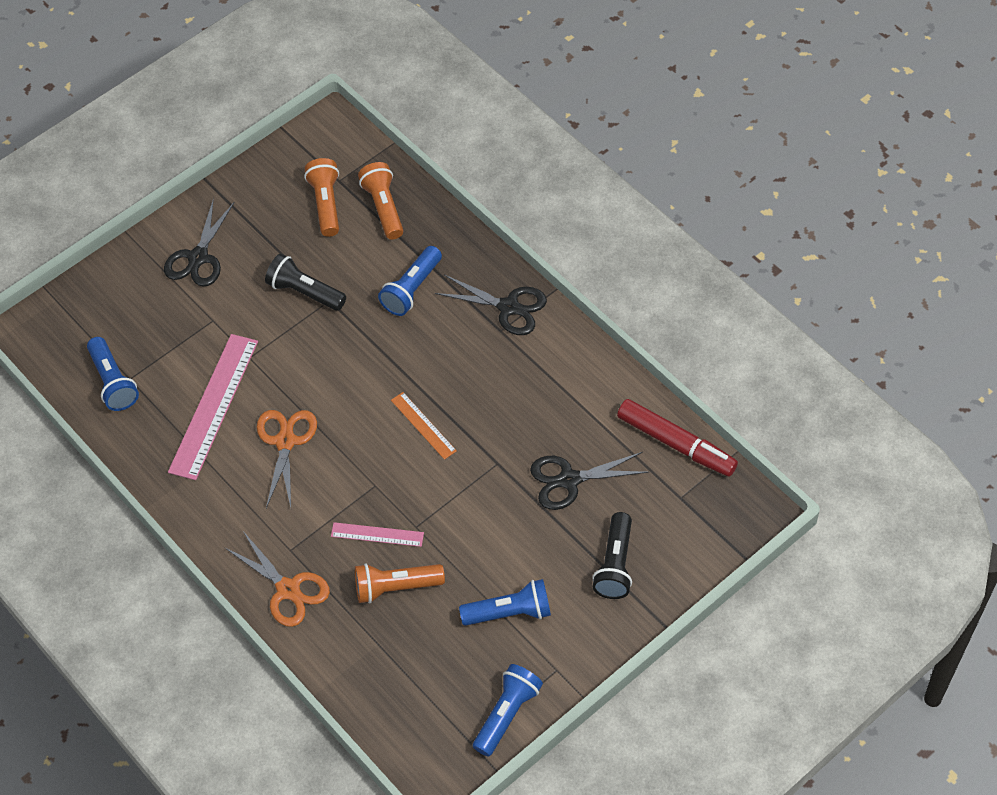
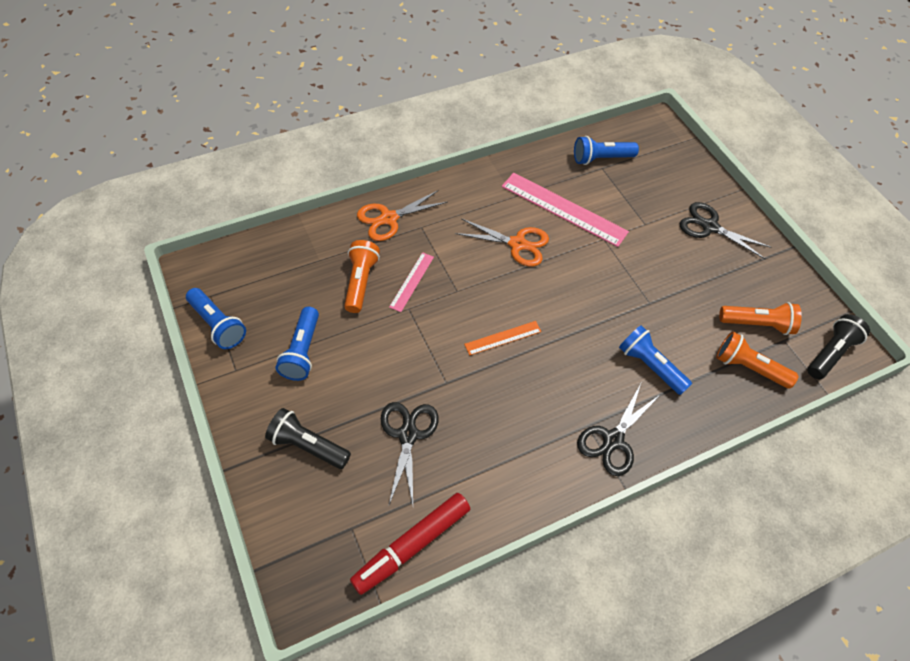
camera: 100 degrees right, 0 degrees up
black flashlight [265,254,346,311] -> black flashlight moved to [807,314,870,379]
orange flashlight [358,162,404,239] -> orange flashlight turned 150 degrees counterclockwise [716,331,799,389]

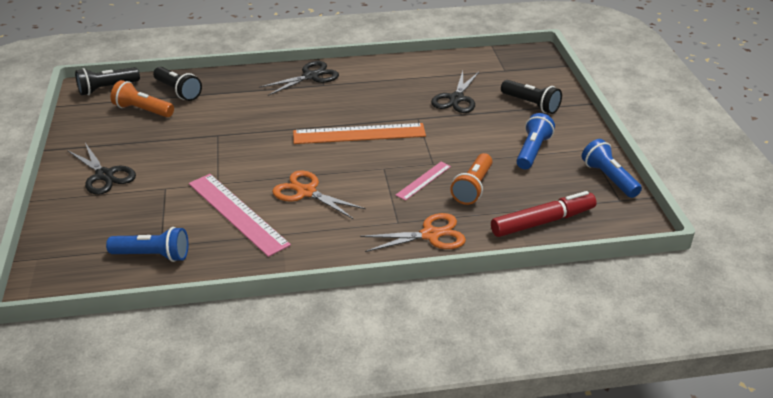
camera: 160 degrees left, 20 degrees down
red marker [350,493,470,595] -> red marker moved to [491,191,596,237]
orange ruler [464,321,541,355] -> orange ruler [293,123,426,144], size x1.92
blue flashlight [619,325,692,395] -> none
orange flashlight [716,331,799,389] -> black flashlight [153,67,202,101]

